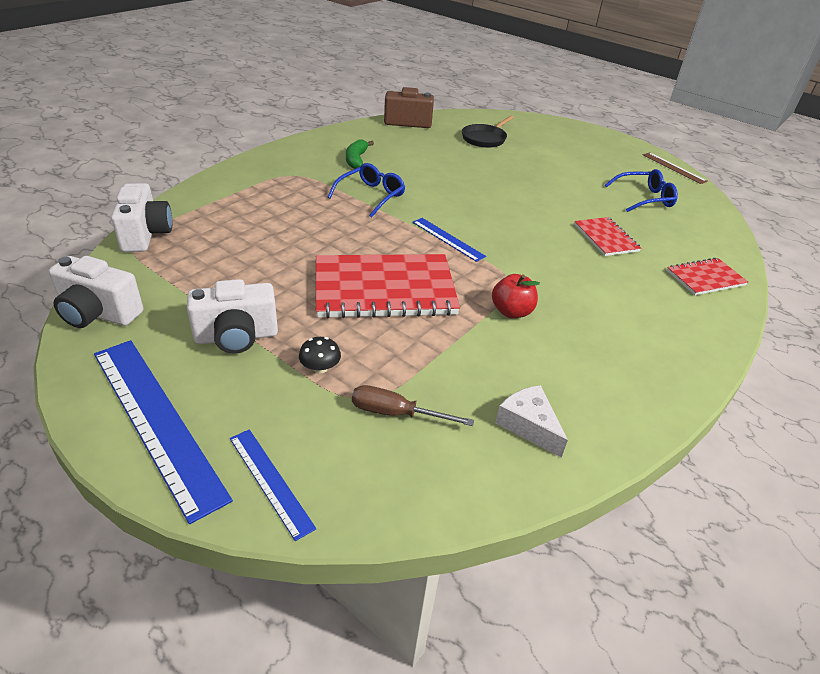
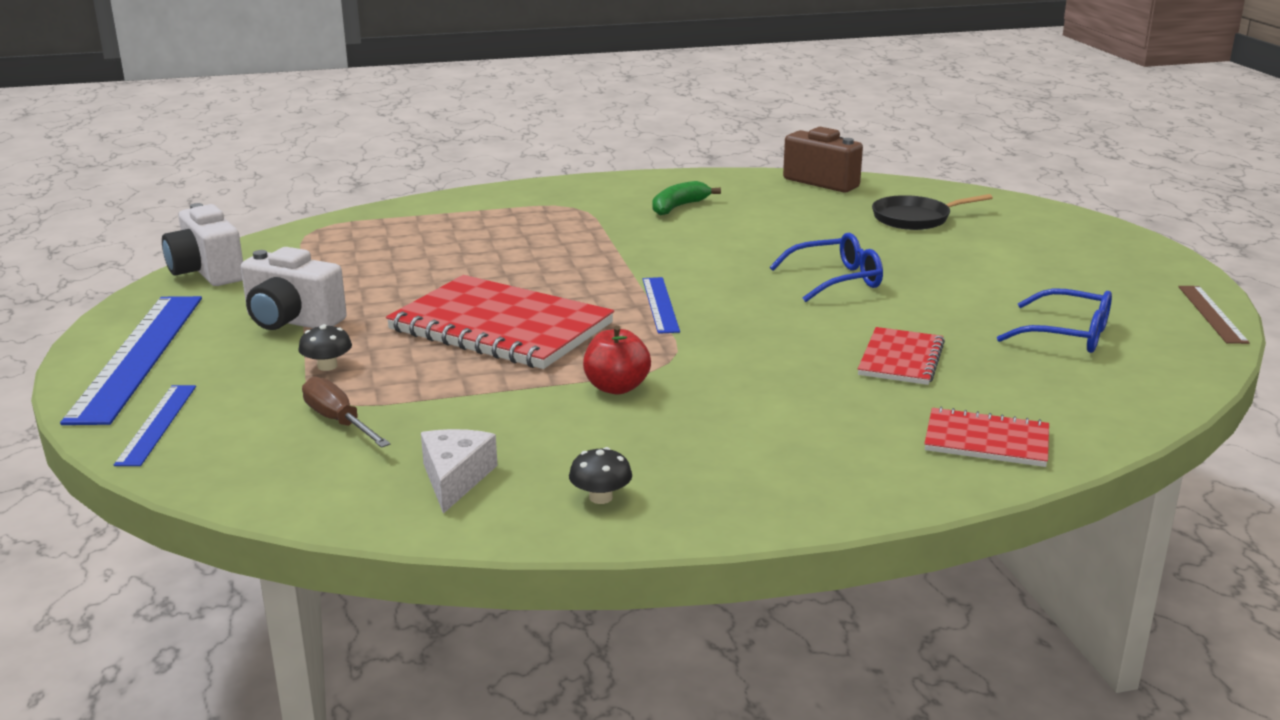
camera: 40 degrees right, 15 degrees down
white camera [111,183,172,252] -> none
blue glasses [328,163,405,218] -> blue glasses moved to [770,233,883,302]
none -> black mushroom [569,447,632,504]

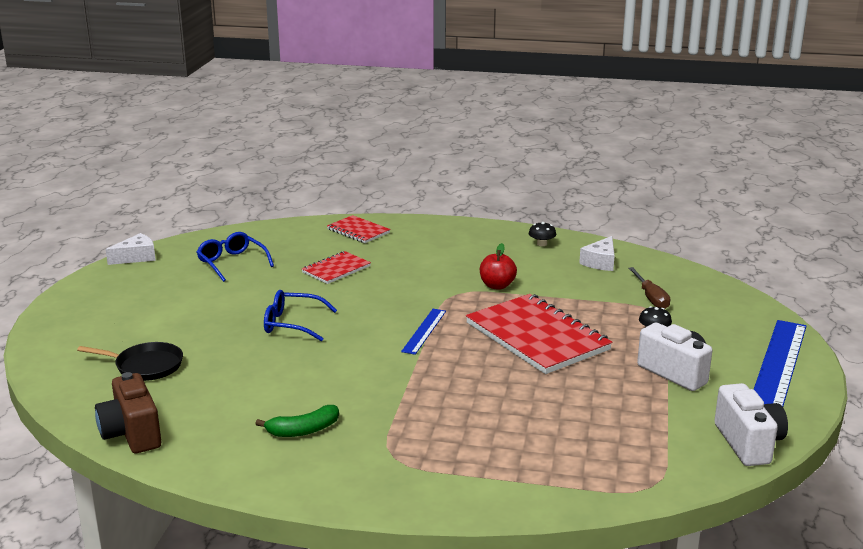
camera: 155 degrees left, 0 degrees up
blue ruler [114,385,196,466] -> none
brown ruler [1178,286,1250,344] -> white cheese [106,233,156,265]

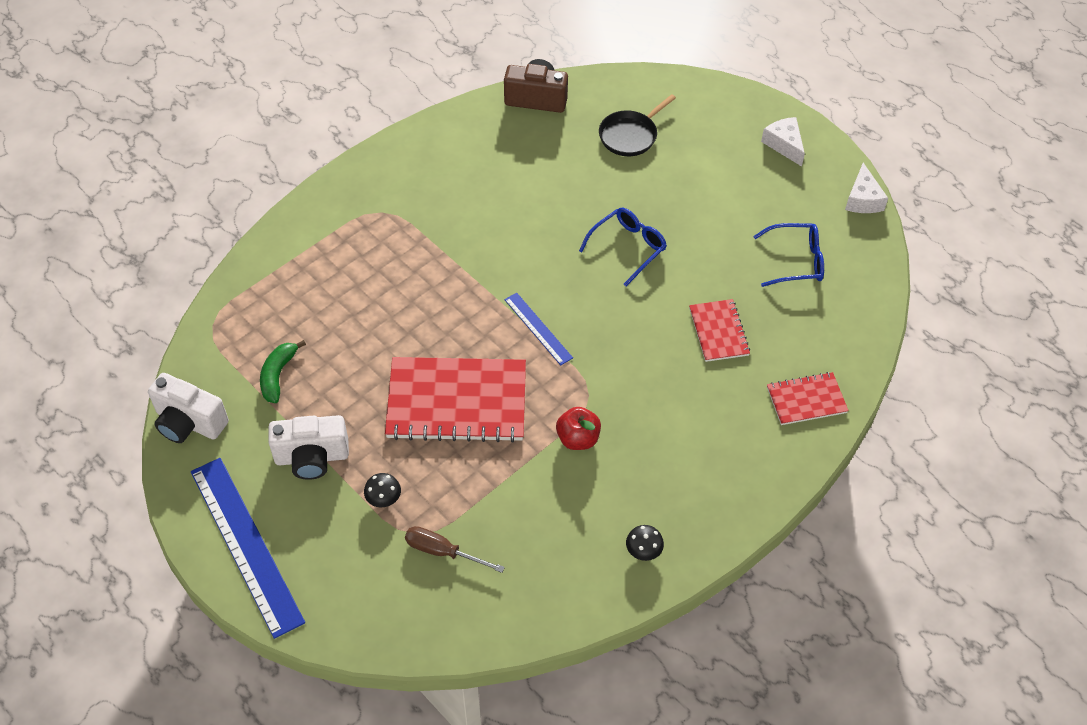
camera: 125 degrees right, 30 degrees up
green banana [255,405,339,437] -> green banana moved to [260,340,306,403]
white cheese [579,236,615,271] -> white cheese moved to [761,117,805,166]

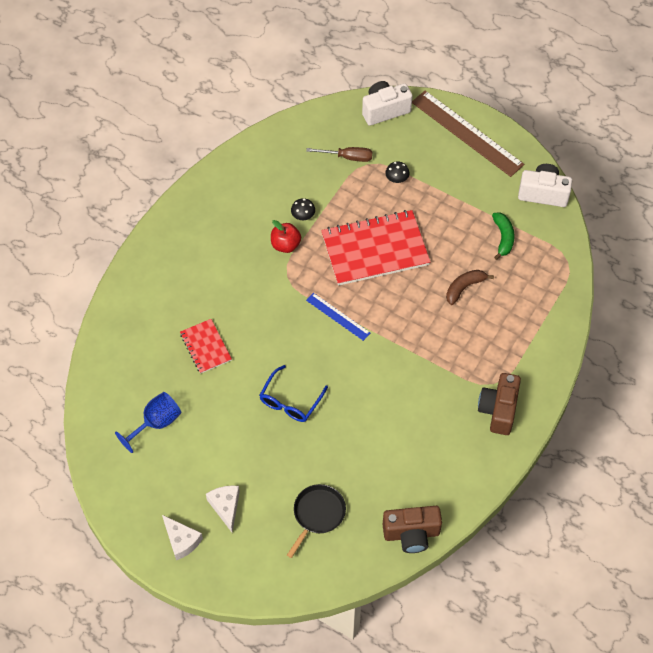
camera: 165 degrees right, 5 degrees up
blue ruler [191,458,305,639] -> brown ruler [412,90,524,177]
white camera [268,415,349,480] -> white camera moved to [362,81,413,126]
black mushroom [626,525,664,561] -> black mushroom moved to [291,198,315,220]
blue glasses [753,223,824,287] -> blue goblet [115,392,181,453]
red notebook [767,372,849,425] -> none
white cheese [845,163,888,213] -> white cheese moved to [206,486,240,532]
none -> brown banana [446,270,494,305]
none -> brown camera [478,373,521,435]

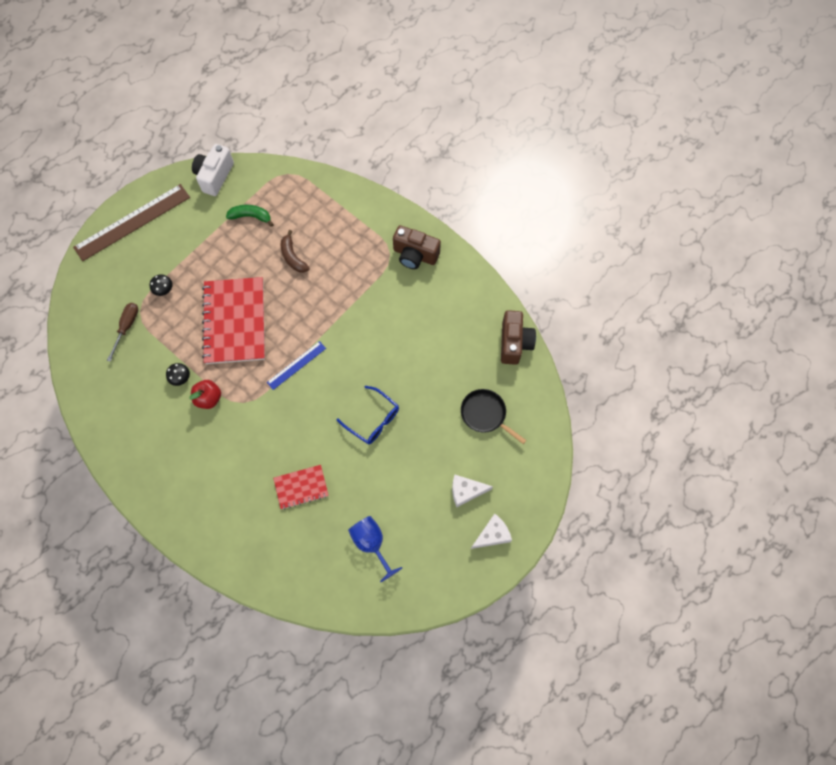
camera: 80 degrees left, 10 degrees up
white camera [362,81,413,126] -> none

